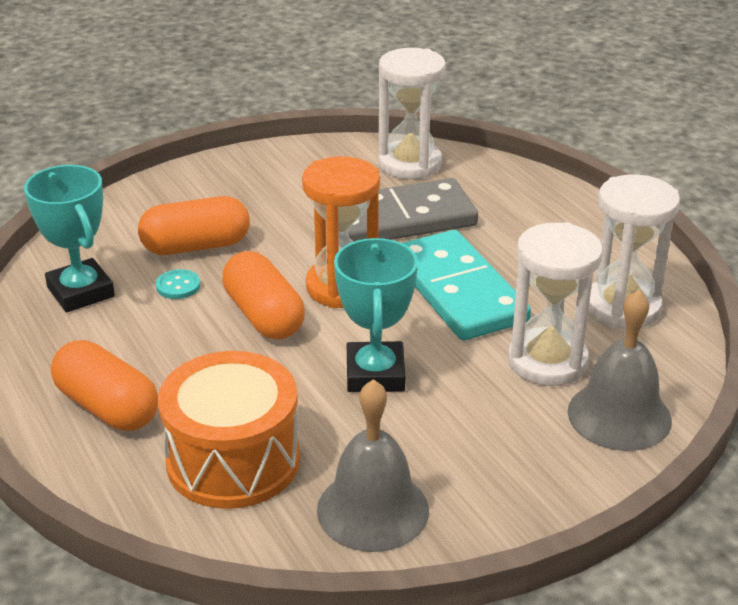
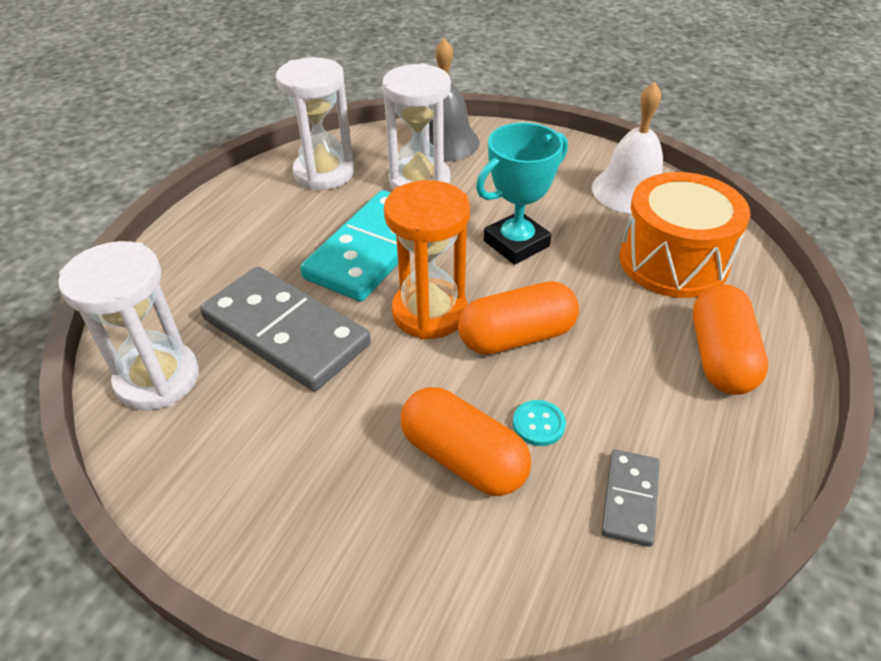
camera: 125 degrees left, 10 degrees up
turquoise trophy [24,165,115,312] -> grey domino [601,449,660,547]
orange capsule [222,251,305,340] -> orange capsule turned 45 degrees clockwise [458,281,579,354]
grey bell [317,379,429,552] -> white bell [592,82,663,214]

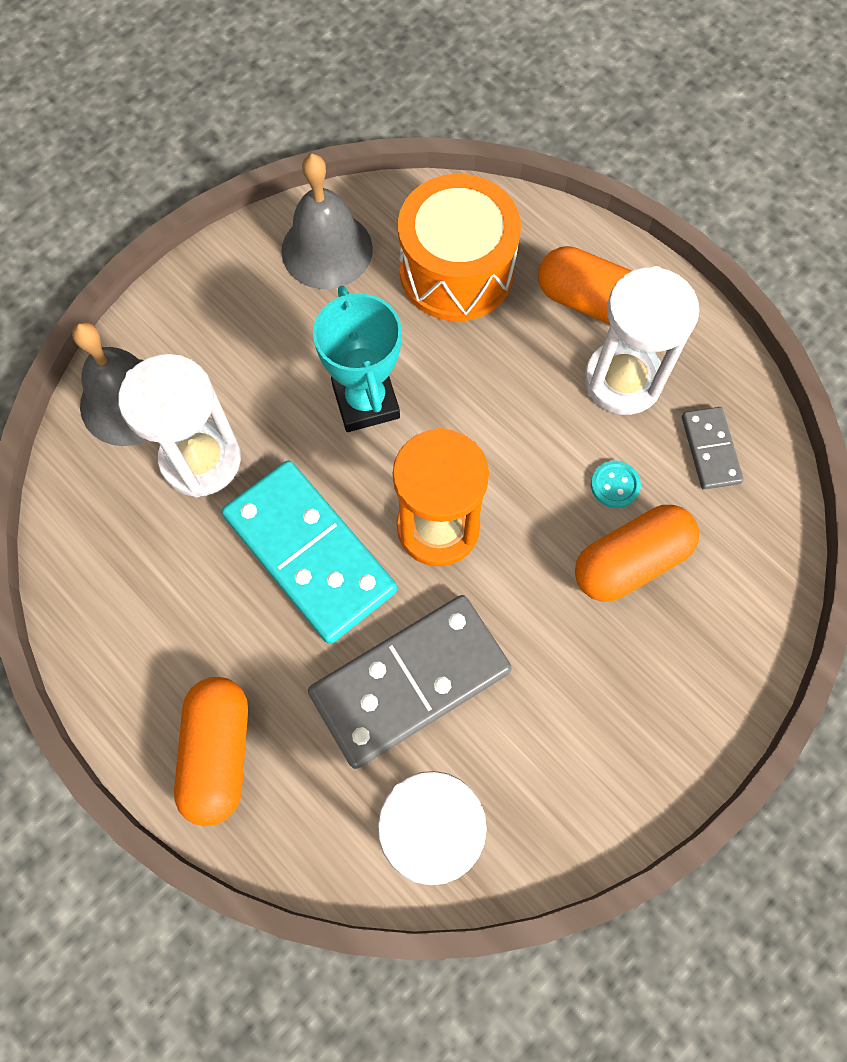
camera: 70 degrees left, 25 degrees up
white hourglass [276,57,354,190] -> white hourglass moved to [584,266,699,415]
orange capsule [458,281,579,354] -> orange capsule moved to [174,677,248,826]
white bell [592,82,663,214] -> grey bell [281,154,373,289]
grey domino [601,449,660,547] -> grey domino turned 45 degrees clockwise [682,407,744,490]

